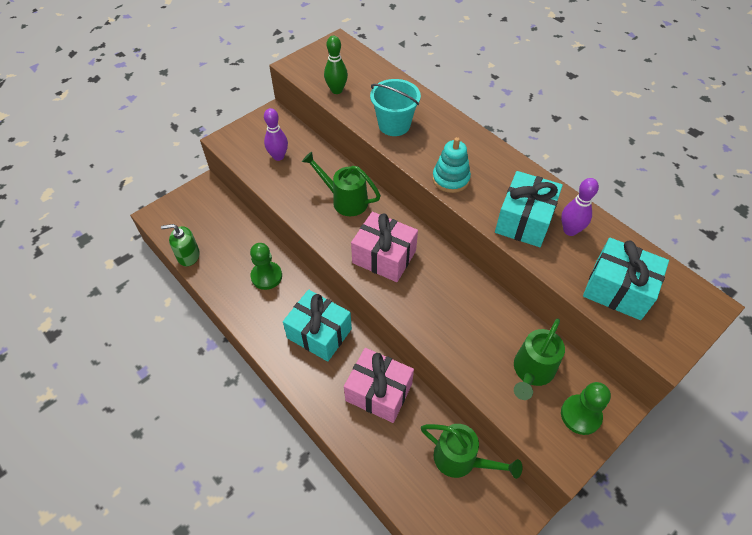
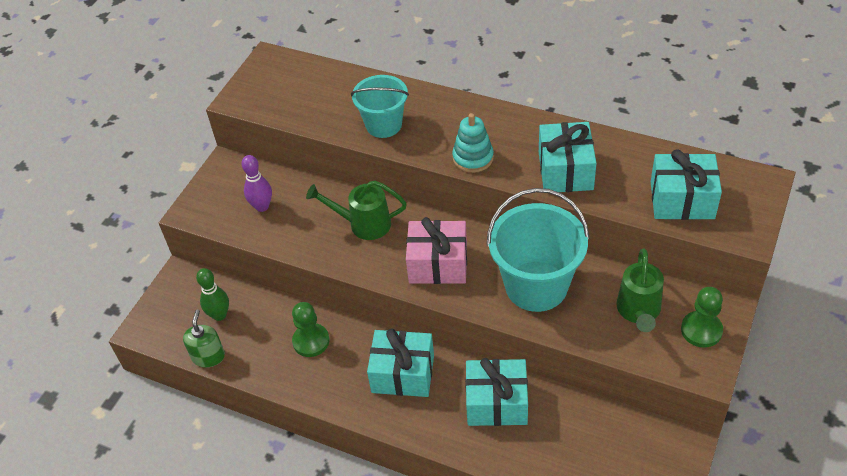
camera: 20 degrees left, 5 degrees down
green soap dispenser [161,224,200,266] -> green soap dispenser turned 120 degrees clockwise [183,309,225,367]
green bowling pin [324,36,348,94] -> green bowling pin moved to [196,268,229,321]
pink gift [344,348,414,423] -> turquoise gift [465,358,528,426]
green watering can [421,424,522,479] -> none
purple bowling pin [561,178,599,236] -> none
none -> turquoise bucket [487,188,590,312]

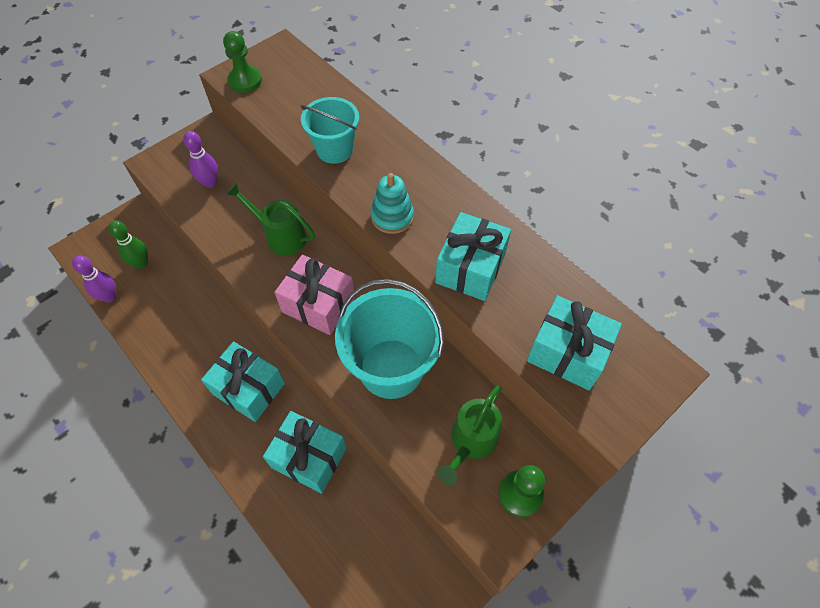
camera: 20 degrees right, 10 degrees up
green soap dispenser [183,309,225,367] -> purple bowling pin [72,256,116,302]
green pawn [292,302,329,357] -> green pawn moved to [223,31,262,93]

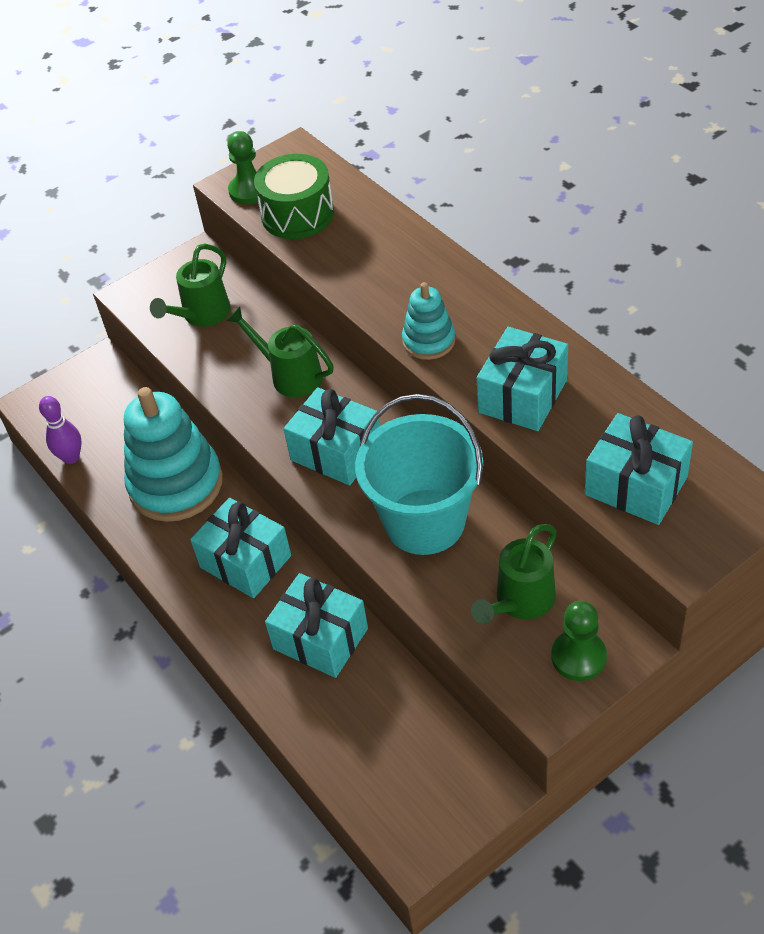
camera: 10 degrees right, 10 degrees down
green bowling pin [108,220,148,269] -> none
purple bowling pin [183,131,218,188] -> green watering can [150,244,230,327]
pink gift [274,255,355,335] -> turquoise gift [284,387,380,485]
turquoise bucket [301,97,359,164] -> none
none -> turquoise stacking toy [124,387,223,522]
none -> green drum [254,154,334,239]

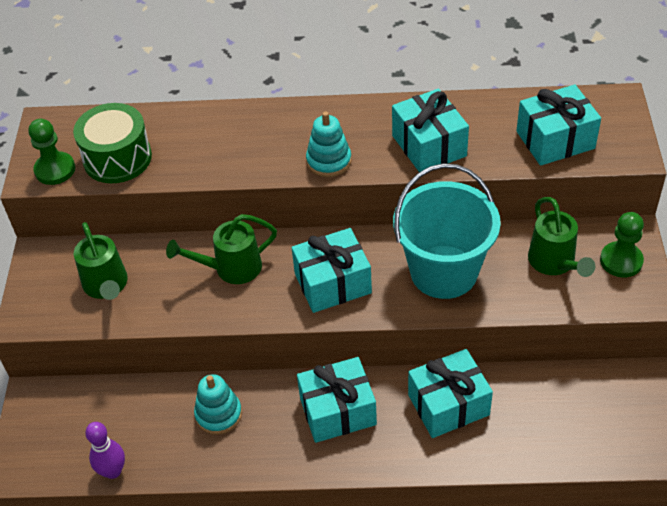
camera: 55 degrees left, 0 degrees up
turquoise stacking toy [124,387,223,522] -> turquoise stacking toy [194,374,242,435], size x0.52

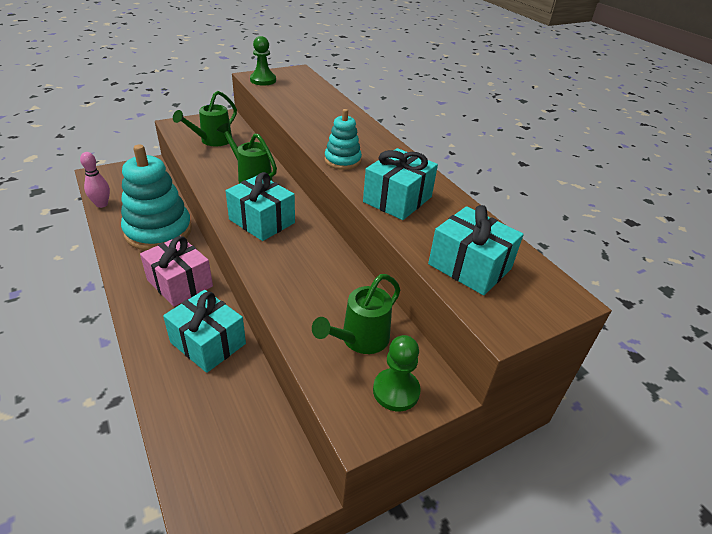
camera: 55 degrees right, 10 degrees down
green drum [73,103,152,183] -> none
purple bowling pin [85,422,125,479] -> pink bowling pin [80,152,110,208]
turquoise stacking toy [194,374,242,435] -> turquoise stacking toy [121,145,192,250], size x1.93
turquoise gift [297,357,377,443] -> pink gift [140,236,213,307]
turquoise bucket [393,163,501,299] -> none

